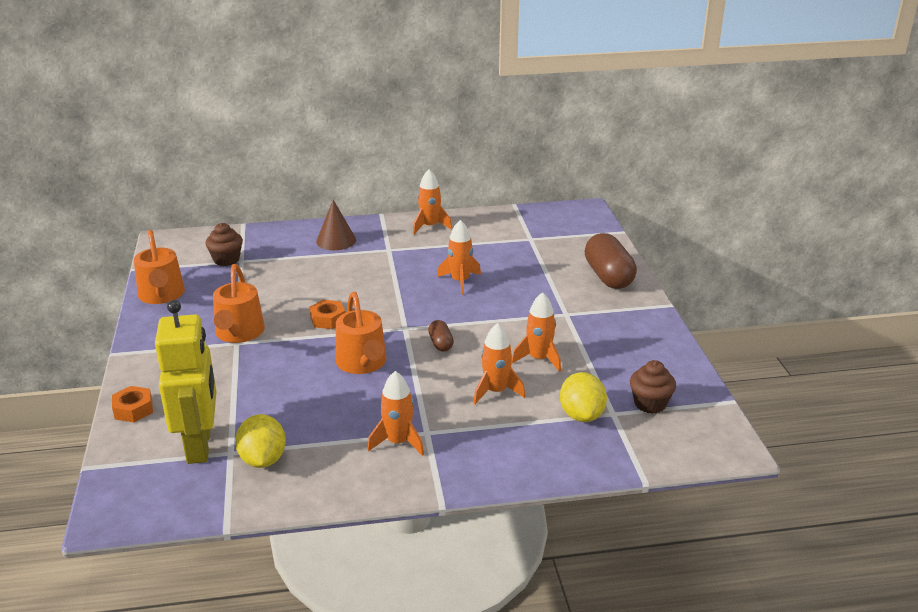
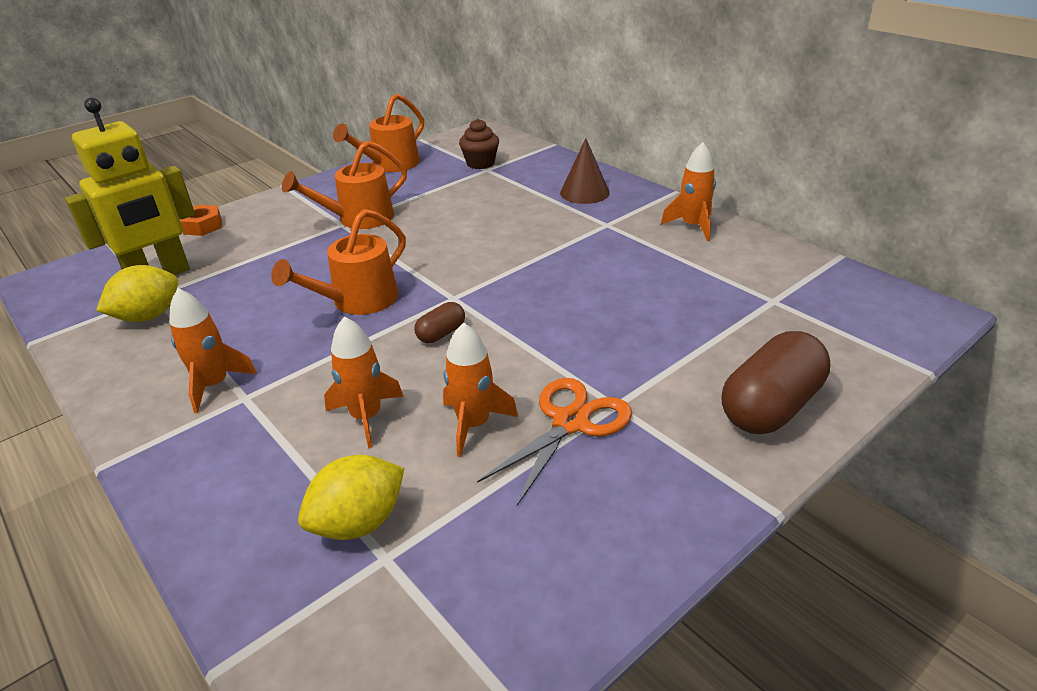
camera: 60 degrees right, 5 degrees up
orange nut [309,300,345,329] -> none
orange rocket [437,220,481,295] -> none
brown cupcake [630,360,676,414] -> none
none -> orange scissors [477,378,632,506]

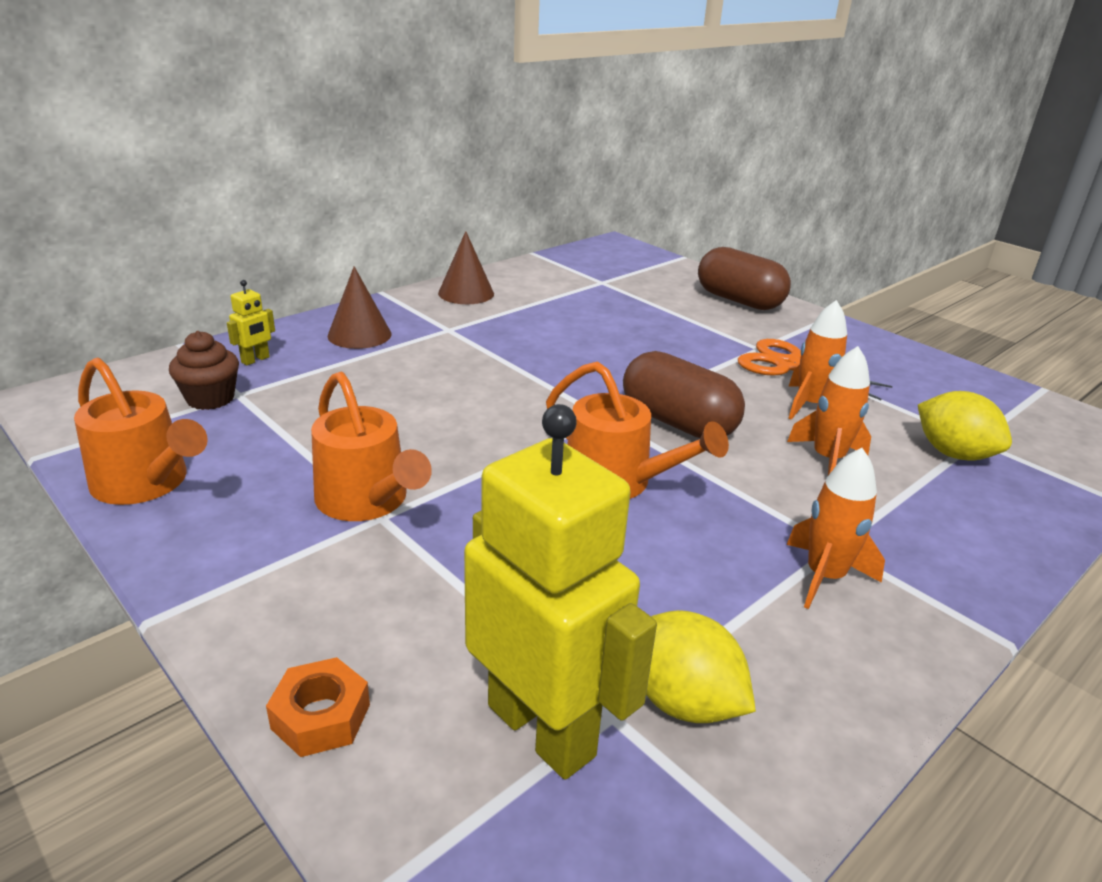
camera: 95 degrees left, 5 degrees down
brown capsule [414,302,465,343] -> brown capsule [623,351,745,438], size x2.04
orange rocket [661,142,716,241] -> brown cone [438,231,494,304]
none -> yellow robot [227,280,275,365]

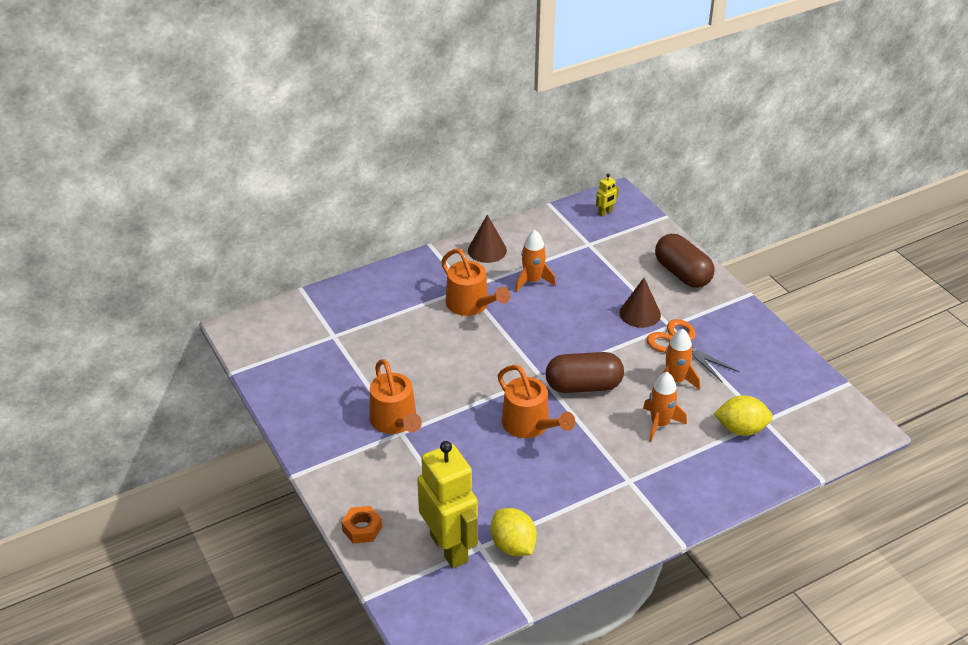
camera: 15 degrees right, 10 degrees up
orange watering can [74,357,208,505] -> orange watering can moved to [441,249,510,316]
brown cupcake [169,331,239,410] -> none
yellow robot [227,280,275,365] -> yellow robot moved to [596,174,619,217]
brown cone [328,266,391,349] -> brown cone moved to [619,278,661,328]
brown capsule [623,351,745,438] -> brown capsule turned 60 degrees counterclockwise [546,352,624,393]
orange rocket [787,448,885,609] -> orange rocket moved to [515,230,556,292]
yellow lemon [918,391,1012,460] -> yellow lemon turned 60 degrees counterclockwise [714,395,773,436]

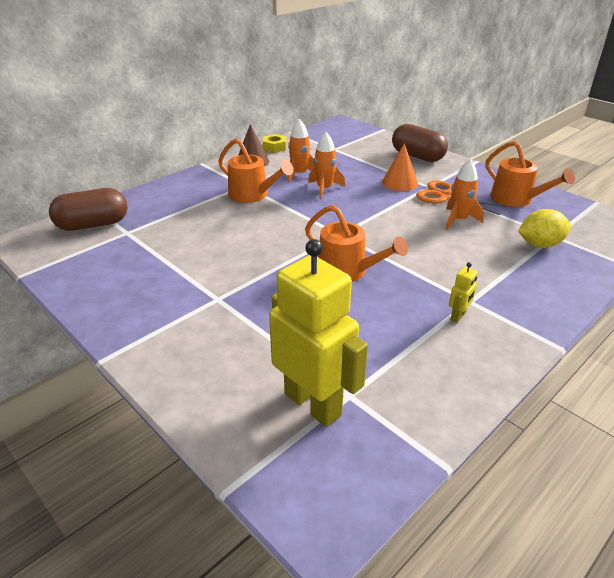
camera: 15 degrees left, 5 degrees down
orange nut [341,506,382,544] -> none
orange watering can [369,359,422,434] -> orange watering can moved to [486,141,575,207]
yellow lemon [490,508,537,556] -> none
brown capsule [546,352,624,393] -> brown capsule moved to [49,188,128,231]
yellow robot [596,174,619,217] -> yellow robot moved to [449,262,478,323]
brown cone [619,278,661,328] -> orange cone [382,143,418,191]
orange rocket [643,372,687,442] -> orange rocket moved to [308,132,345,199]
none -> yellow nut [263,134,286,153]

